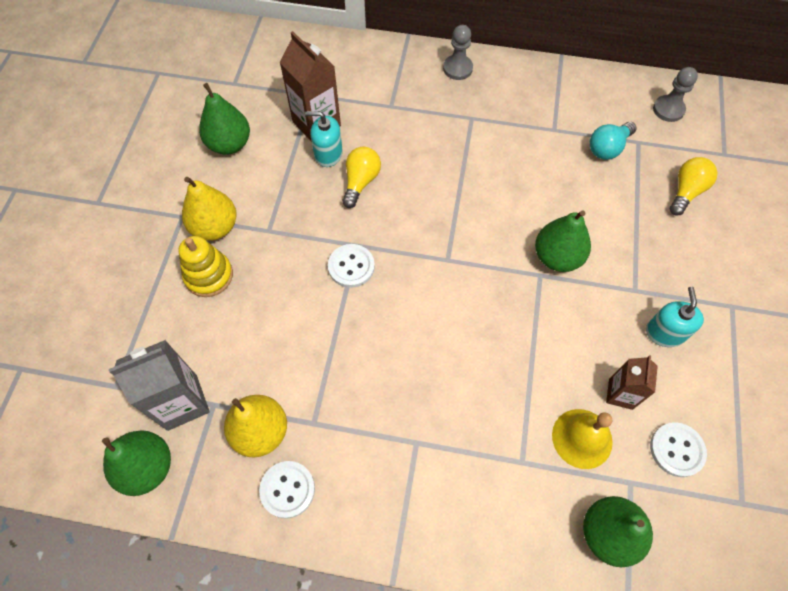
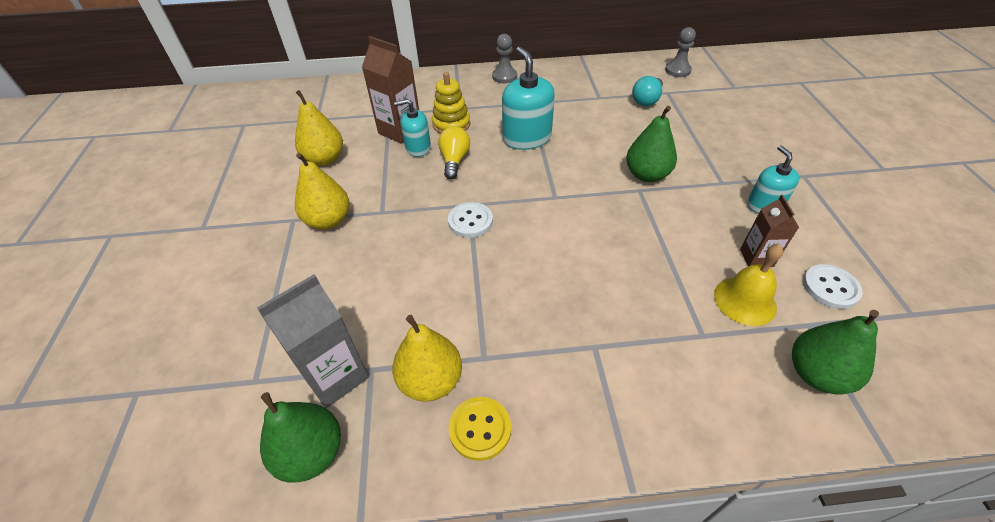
camera: 15 degrees left, 15 degrees down
yellow stacking toy [178,236,233,297] -> yellow stacking toy moved to [432,72,470,134]
green pear [199,83,250,154] -> yellow pear [295,90,343,166]
white button [259,461,315,519] -> yellow button [449,397,511,461]
yellow light bulb [670,157,717,215] -> none
none -> turquoise soap dispenser [502,47,555,150]

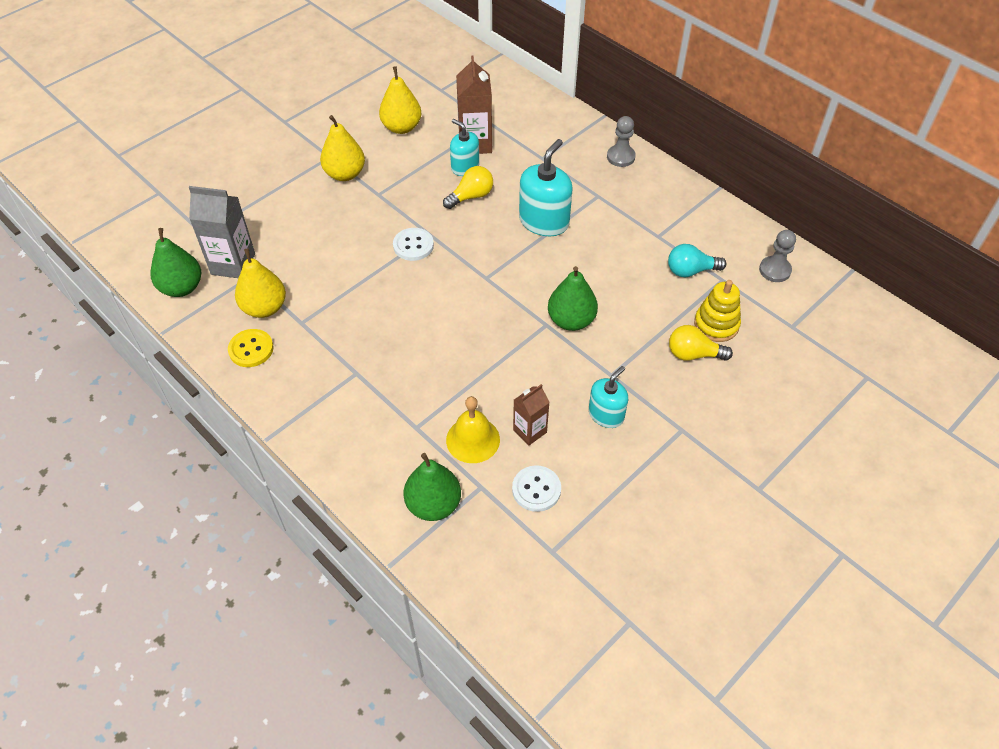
camera: 50 degrees right, 5 degrees up
yellow stacking toy [432,72,470,134] -> yellow stacking toy moved to [694,280,741,342]
none -> yellow light bulb [669,325,733,361]

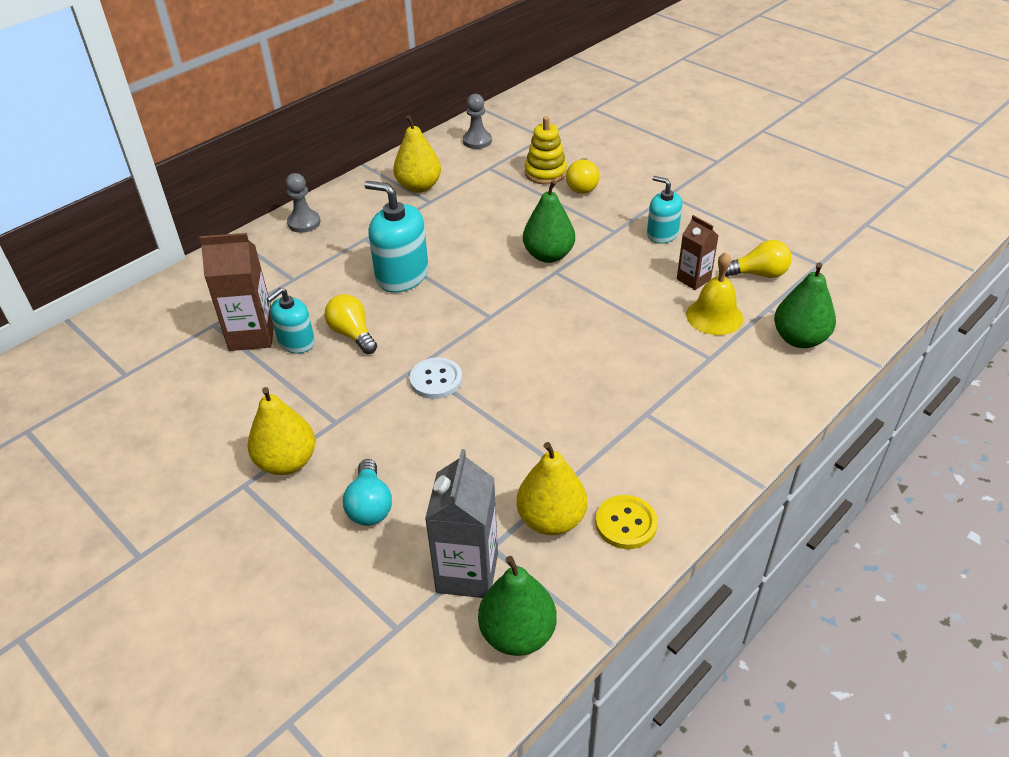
camera: 90 degrees left, 10 degrees down
yellow pear [379,66,421,134] -> yellow pear moved to [393,115,441,193]
white button [512,465,561,512] -> yellow light bulb [725,240,792,278]
turquoise light bulb [668,244,726,277] -> turquoise light bulb moved to [343,459,392,526]

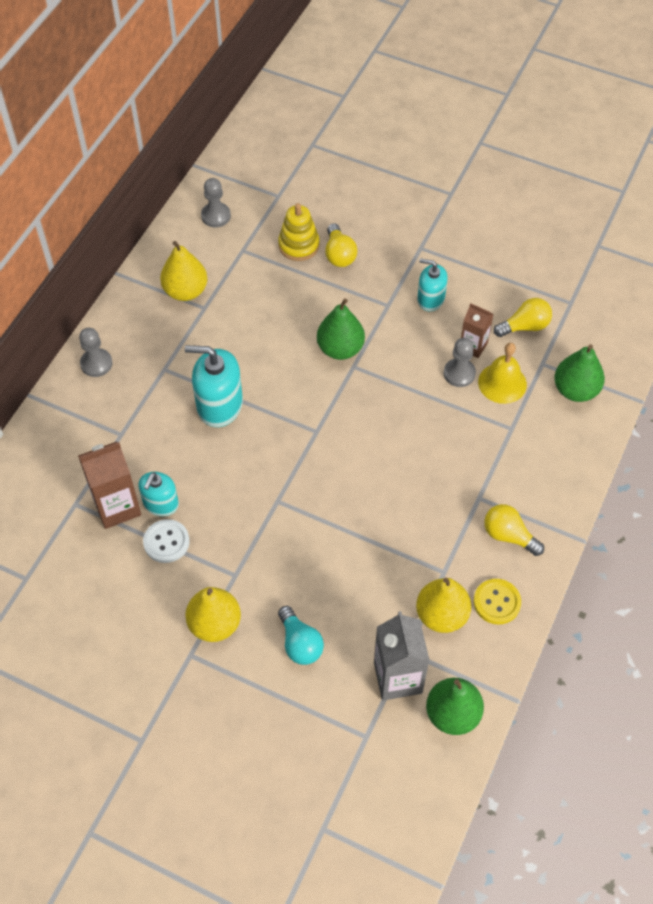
camera: 20 degrees left, 15 degrees up
yellow light bulb [324,294,377,354] -> yellow light bulb moved to [484,504,544,556]
white button [409,358,462,399] -> white button moved to [143,519,190,563]
none -> grey pawn [444,338,476,387]

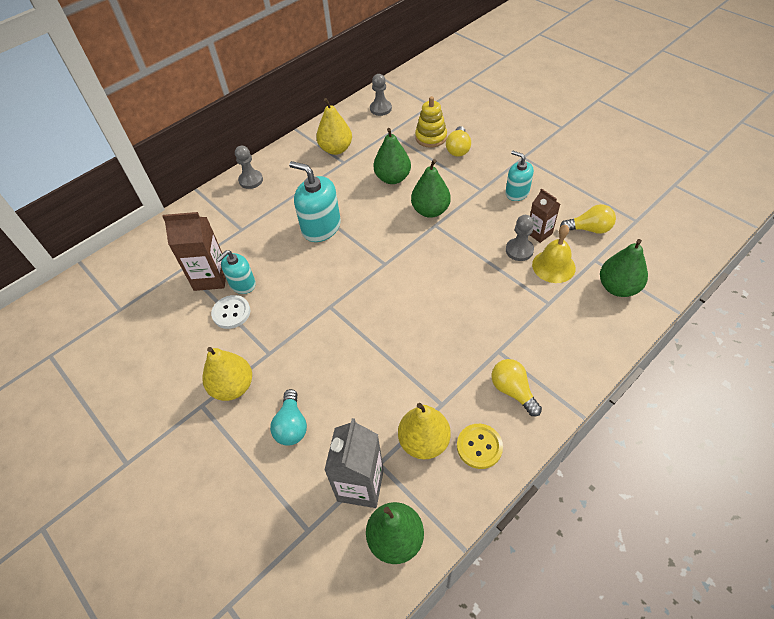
camera: 25 degrees right, 5 degrees down
none -> green pear [373,128,411,184]

